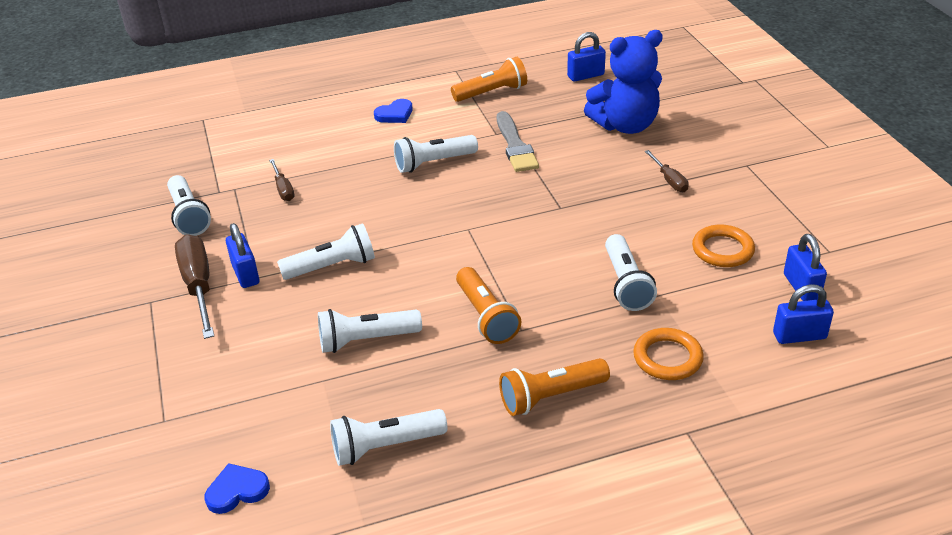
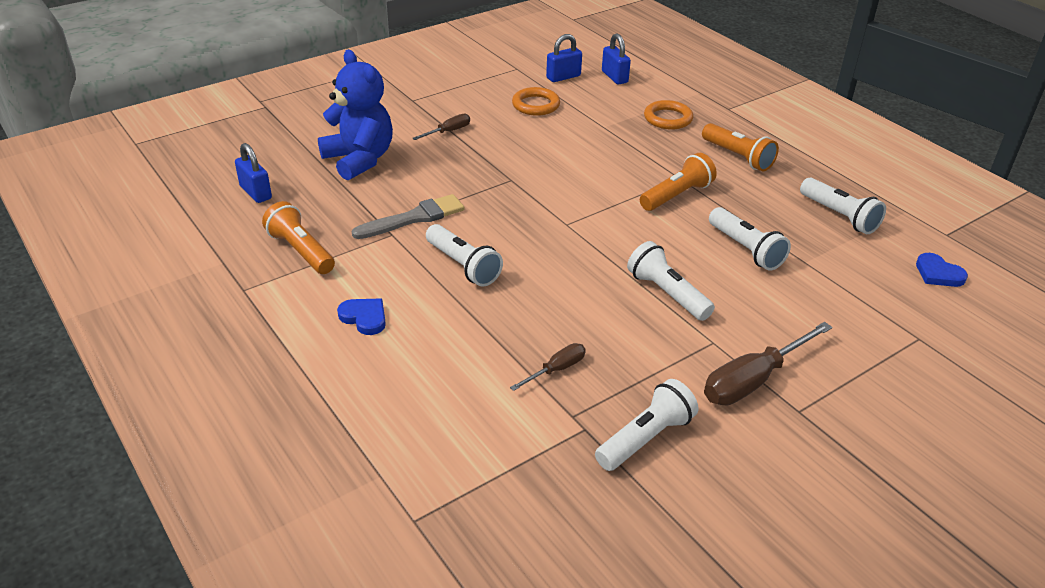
camera: 110 degrees left, 0 degrees up
blue padlock [226,223,259,288] -> none
white flashlight [605,234,657,311] -> none

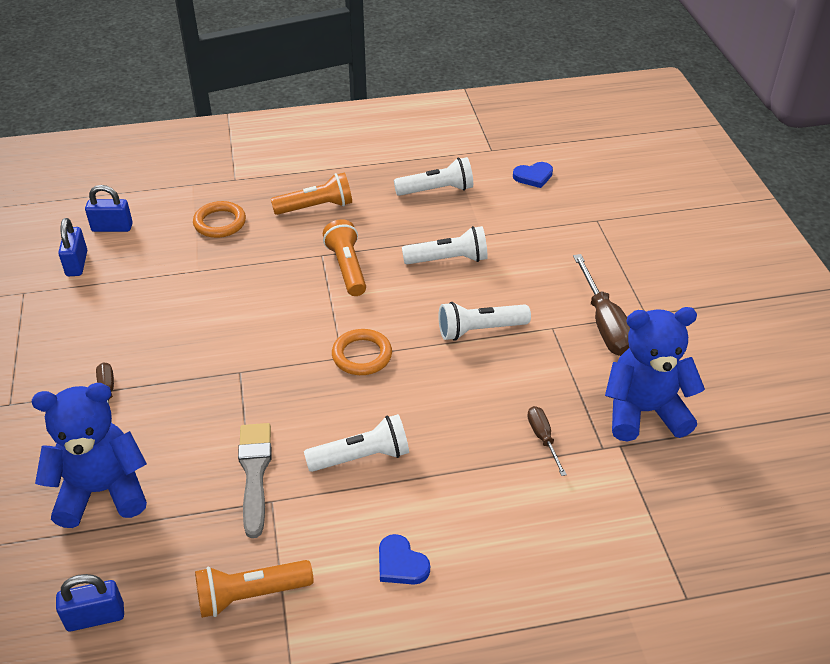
camera: 65 degrees left, 5 degrees up
blue heart [337,298,386,335] -> blue heart turned 105 degrees counterclockwise [379,534,430,585]
orange ring [512,87,560,116] -> orange ring moved to [332,329,392,375]
white flashlight [595,379,698,471] -> blue teddy bear [605,307,705,441]

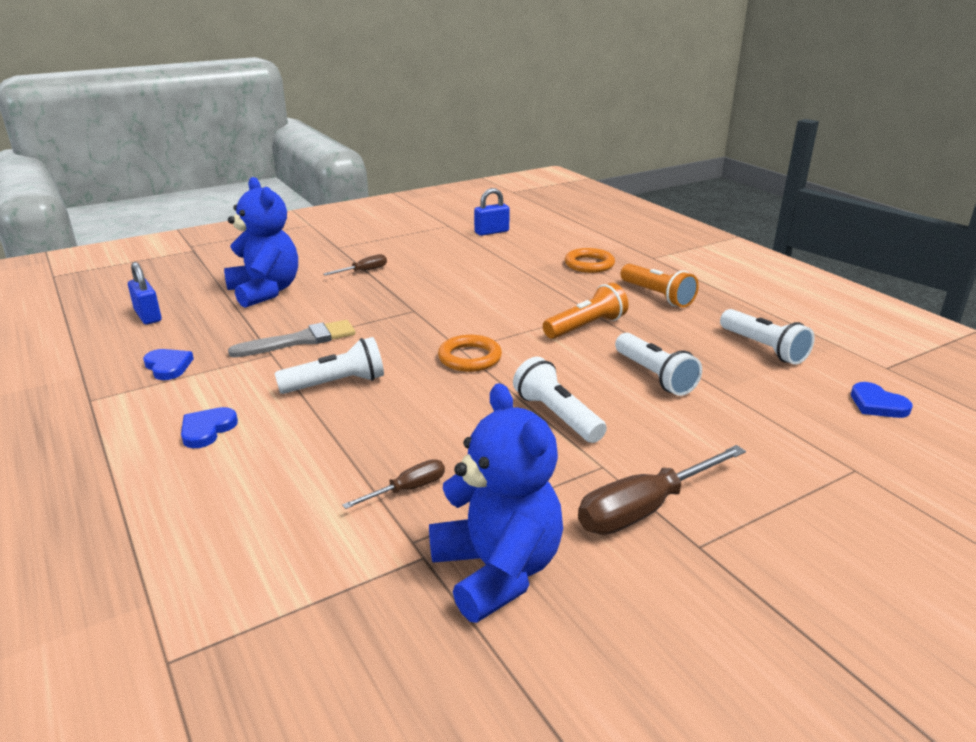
camera: 70 degrees right, 15 degrees down
blue padlock [85,185,133,232] -> none
orange flashlight [195,560,313,618] -> blue heart [143,349,194,380]
white flashlight [304,414,409,472] -> white flashlight turned 75 degrees counterclockwise [274,337,384,394]

